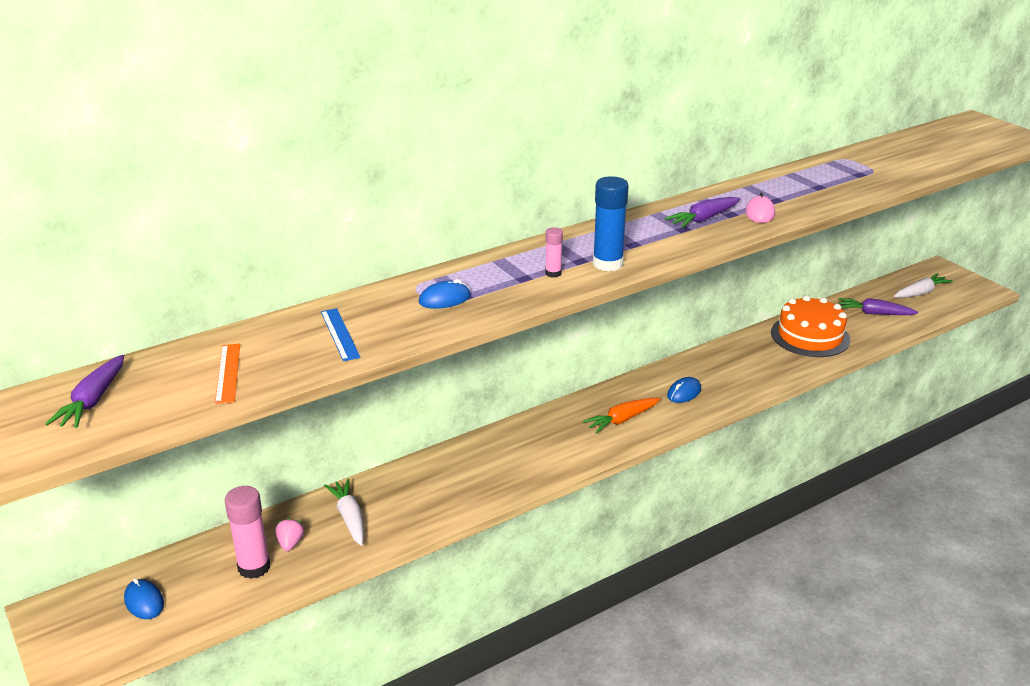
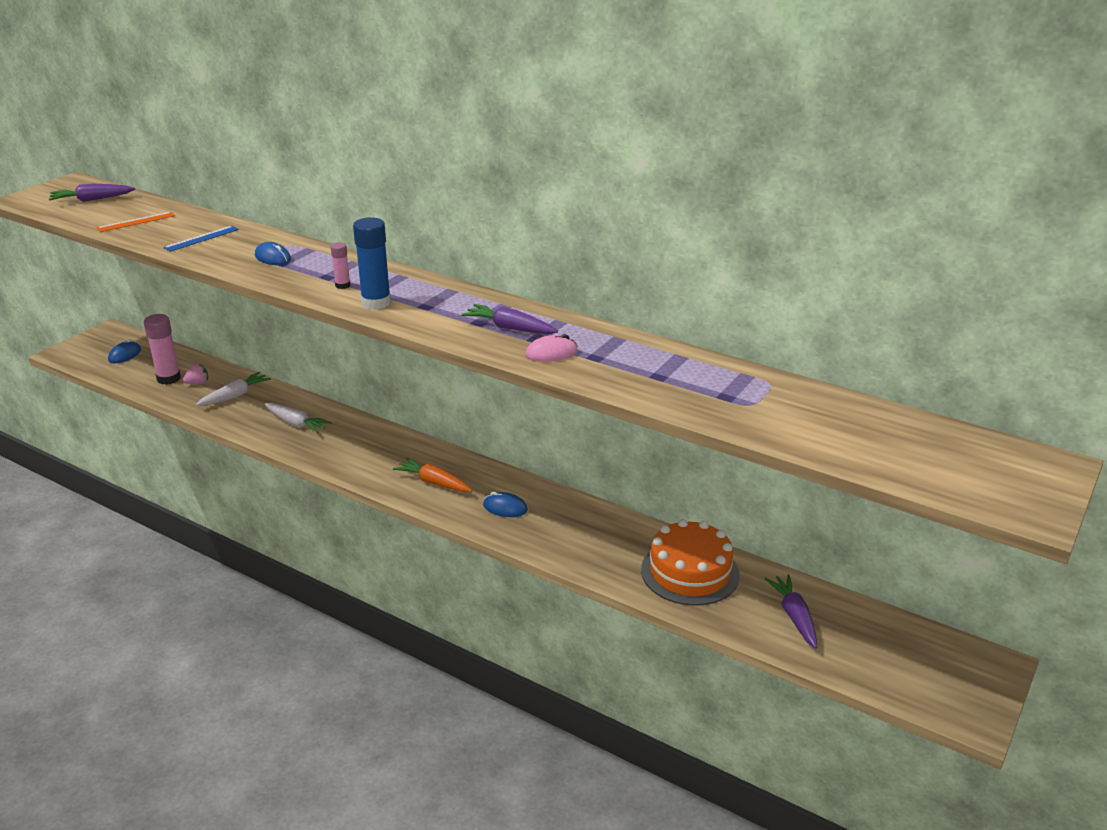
camera: 65 degrees right, 0 degrees up
white carrot [894,273,953,298] -> white carrot moved to [264,403,332,434]

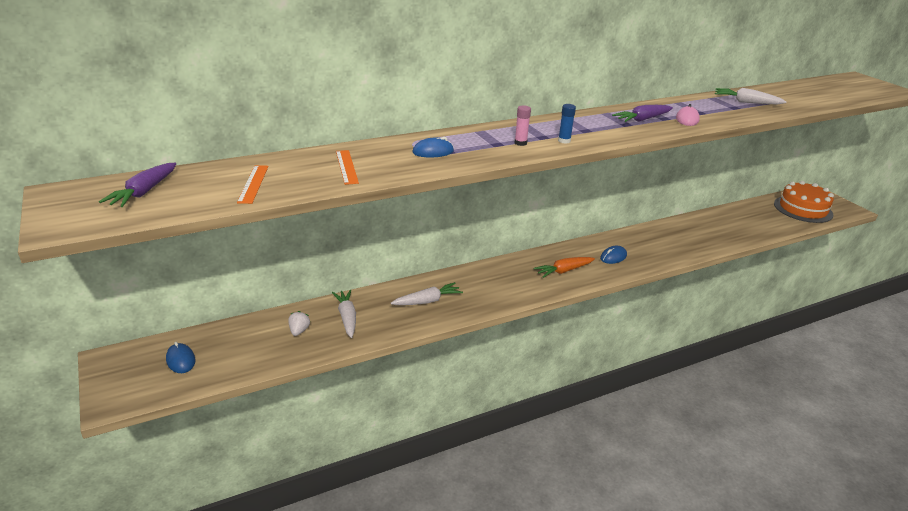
camera: 60 degrees left, 0 degrees up
pink glue stick [144,314,181,385] -> none
blue ruler [163,226,239,252] -> orange ruler [336,150,359,185]
pink strawberry [183,364,208,384] -> white strawberry [288,311,310,336]
blue glue stick [353,217,391,310] -> blue glue stick [558,104,576,144], size x0.53
orange cake [641,519,740,606] -> orange cake moved to [774,181,834,223]
purple carrot [764,574,817,649] -> none
none -> white carrot [715,88,787,104]

